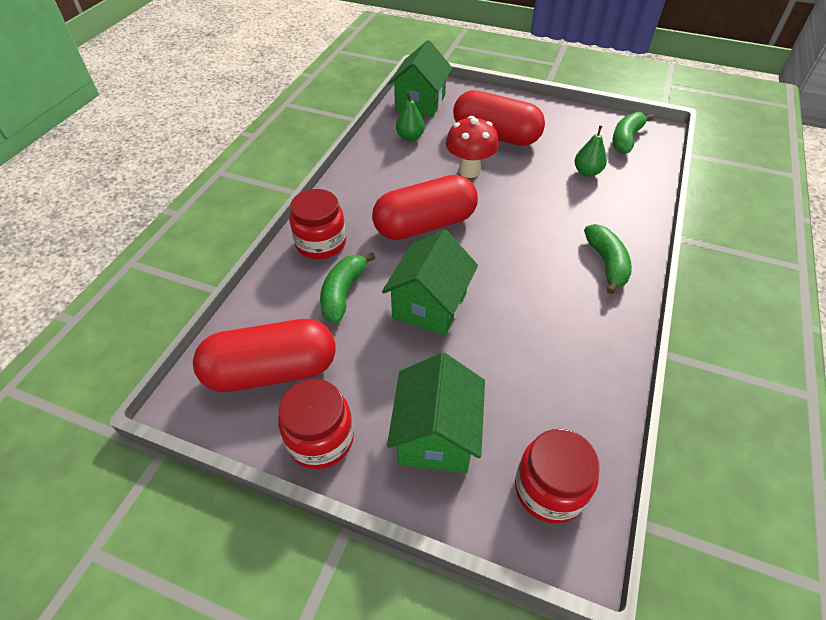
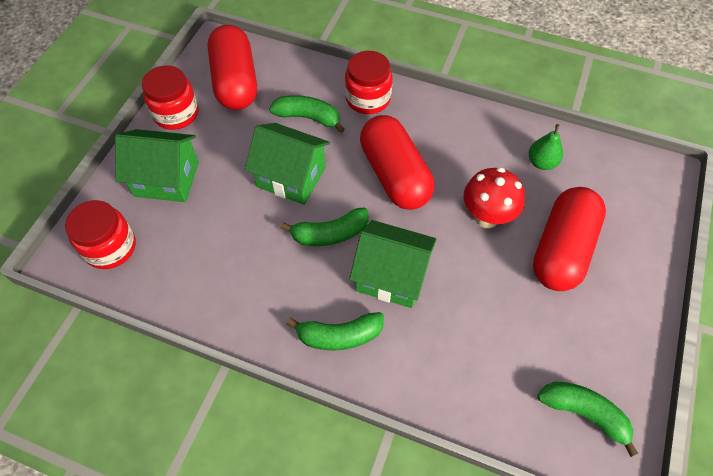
camera: 90 degrees right, 10 degrees up
green house [388,40,452,117] -> green house moved to [349,220,437,308]
green pear [574,125,607,177] -> none
none -> green banana [281,208,369,246]

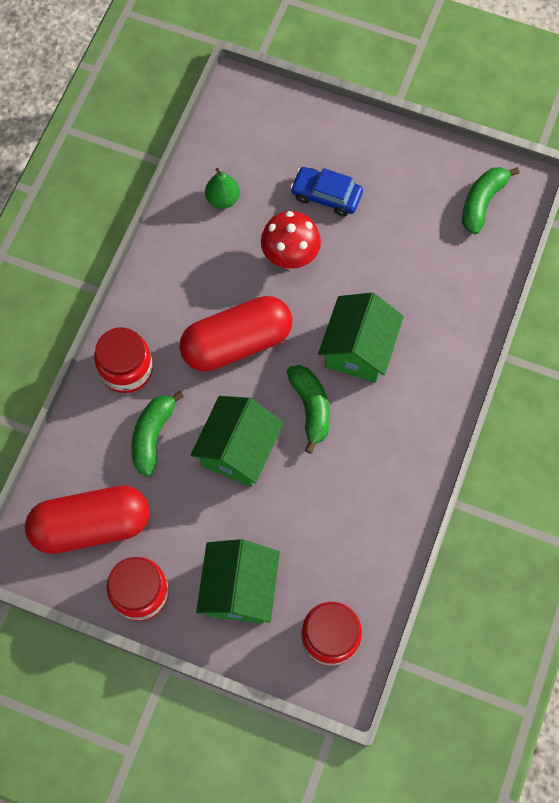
camera: 90 degrees left, 10 degrees up
green banana [286,312,384,350] -> none
red capsule [533,187,606,291] -> blue car [290,167,363,217]

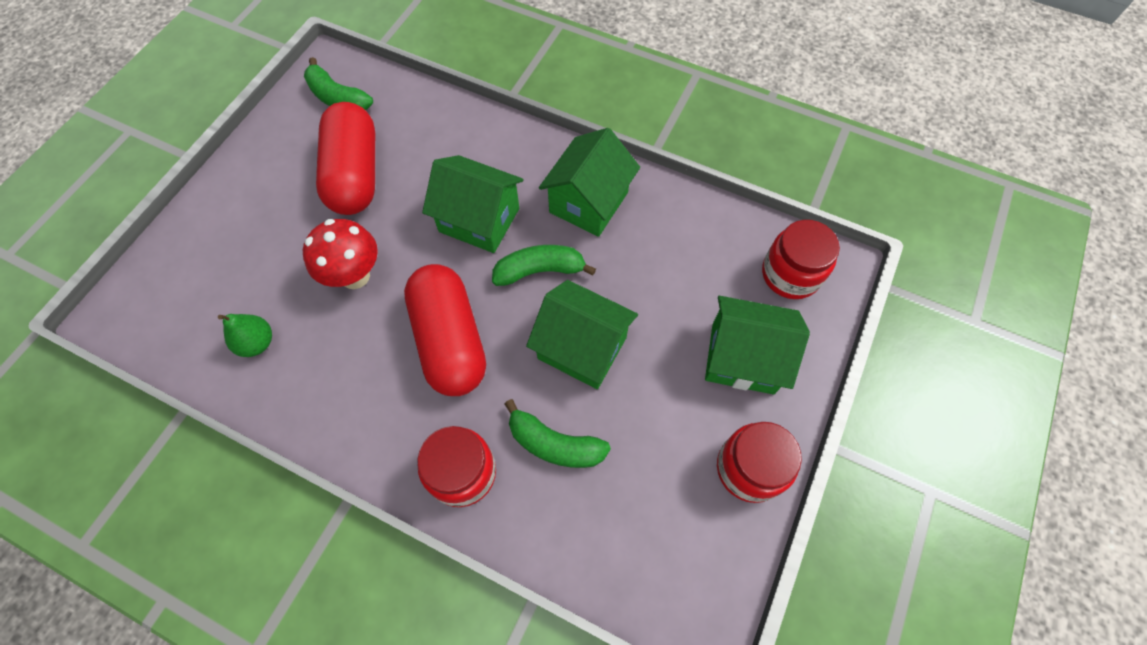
camera: 85 degrees left, 5 degrees down
red capsule [25,486,150,554] -> red capsule moved to [316,102,375,215]
blue car [290,167,363,217] -> none
none -> green house [539,128,640,237]

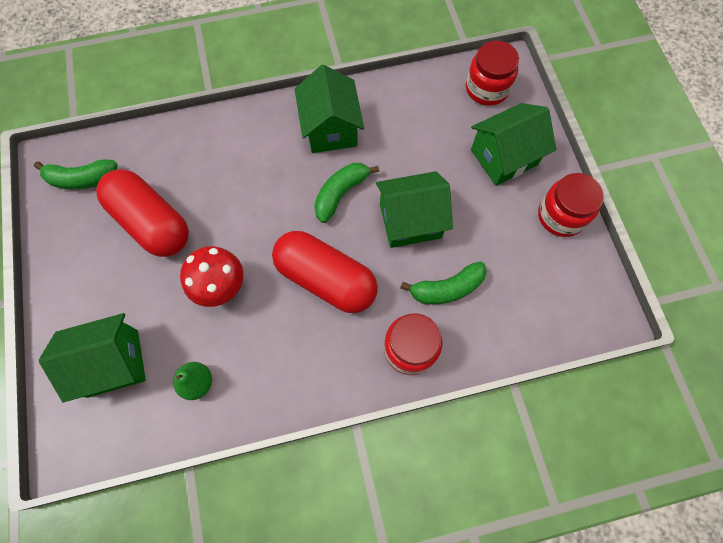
camera: 40 degrees left, 5 degrees up
green house [422,155,523,253] -> green house moved to [39,313,146,403]

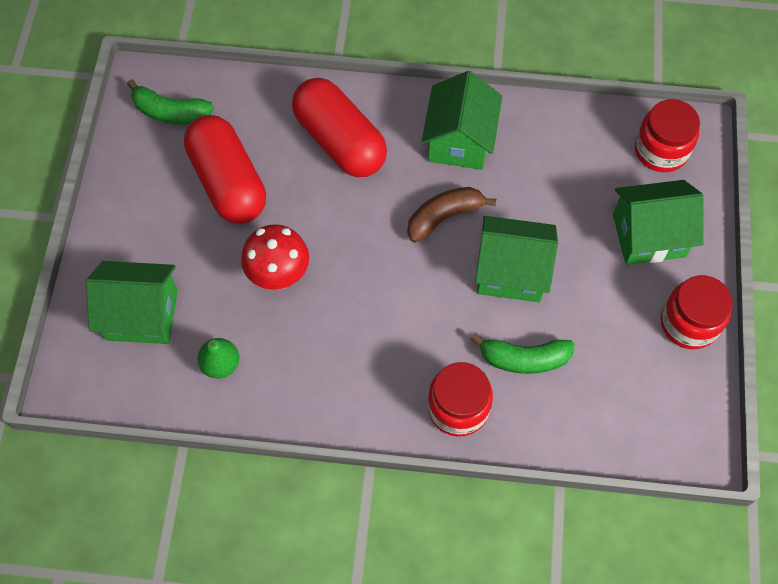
camera: 20 degrees right, 5 degrees down
red capsule [272,231,378,313] -> red capsule moved to [292,78,387,177]
green banana [314,163,379,223] -> brown banana [407,187,496,243]

